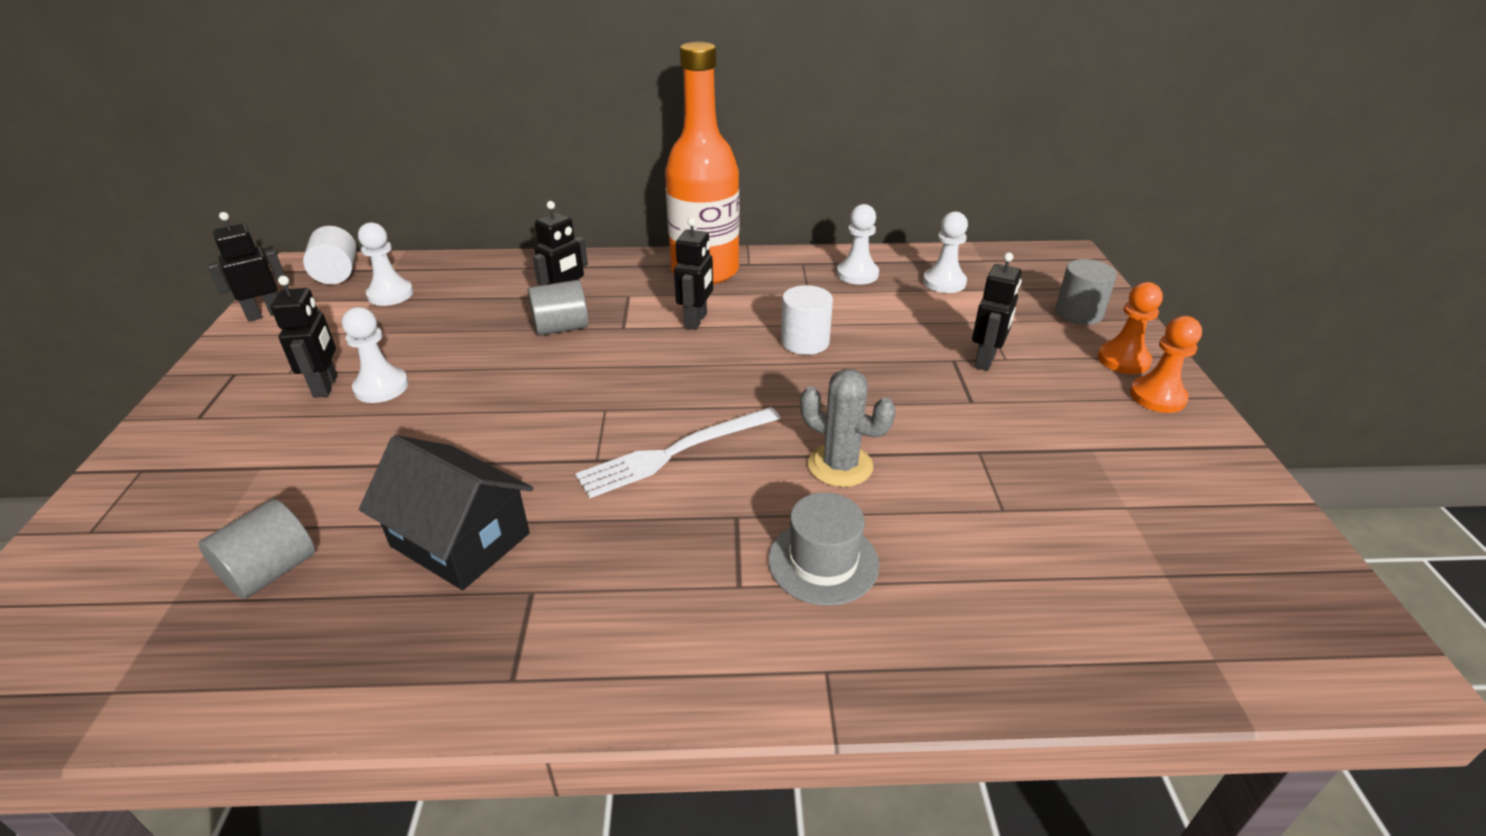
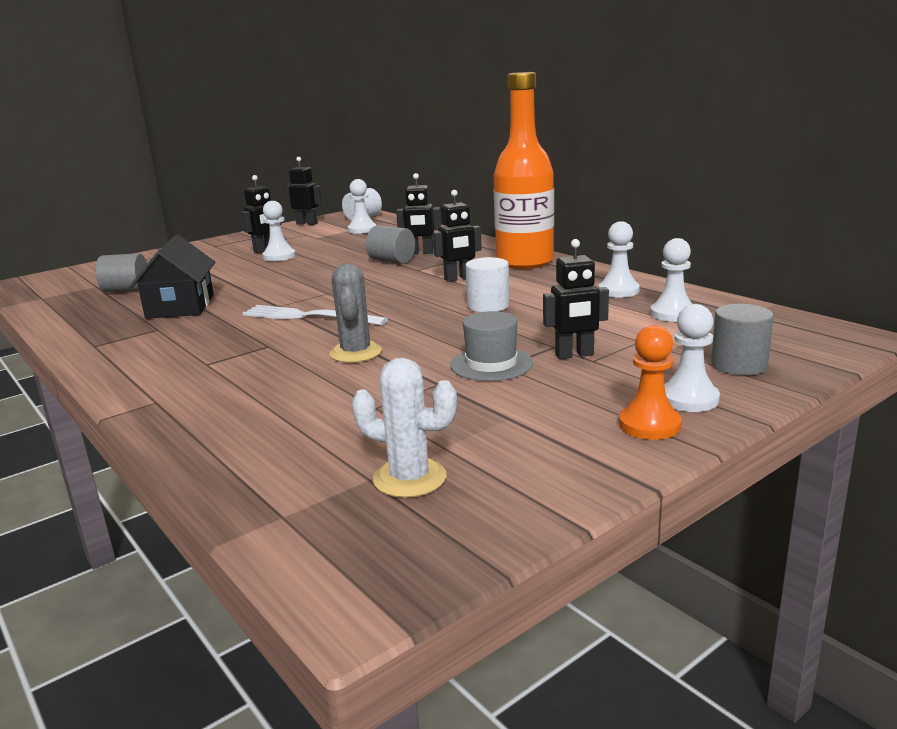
camera: 55 degrees right, 15 degrees down
grey hat [768,492,879,606] -> grey hat moved to [450,311,533,381]
orange pawn [1098,282,1163,374] -> white pawn [664,304,720,412]
none -> white cactus [352,358,457,498]

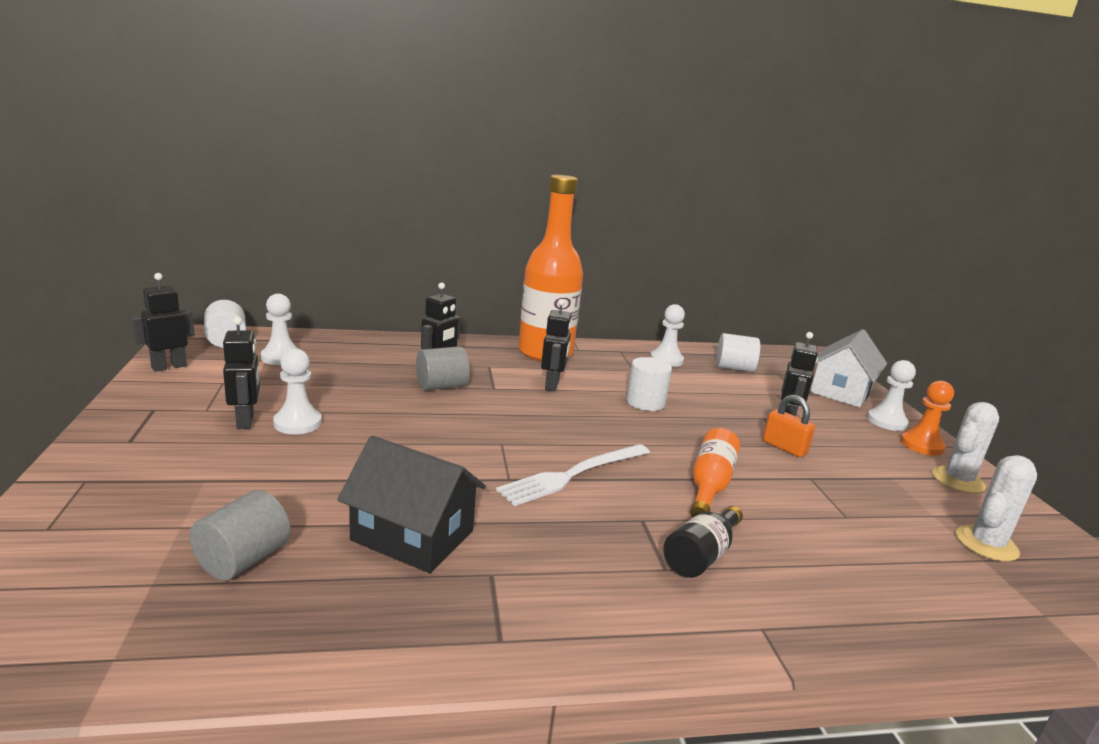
camera: 65 degrees left, 0 degrees up
grey cactus [329,263,382,363] -> orange bottle [690,428,740,517]
grey hat [450,311,533,381] -> orange padlock [763,395,815,457]
white pawn [650,238,692,322] -> white cylinder [716,333,760,372]
grey cylinder [711,304,774,376] -> white house [810,329,887,407]
none -> black bottle [663,506,743,578]
none -> white cactus [932,402,999,493]

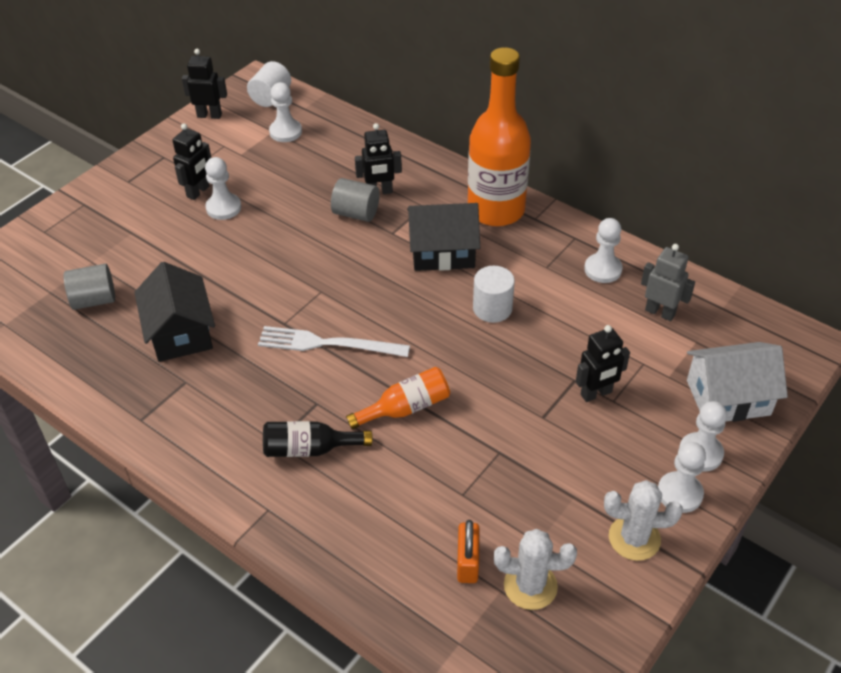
camera: 50 degrees right, 25 degrees up
black robot [541,299,572,392] -> black house [407,203,480,271]
white cylinder [716,333,760,372] -> grey robot [641,244,695,321]
orange padlock [763,395,815,457] -> orange padlock moved to [457,520,480,583]
orange pawn [900,381,954,456] -> white pawn [658,442,706,513]

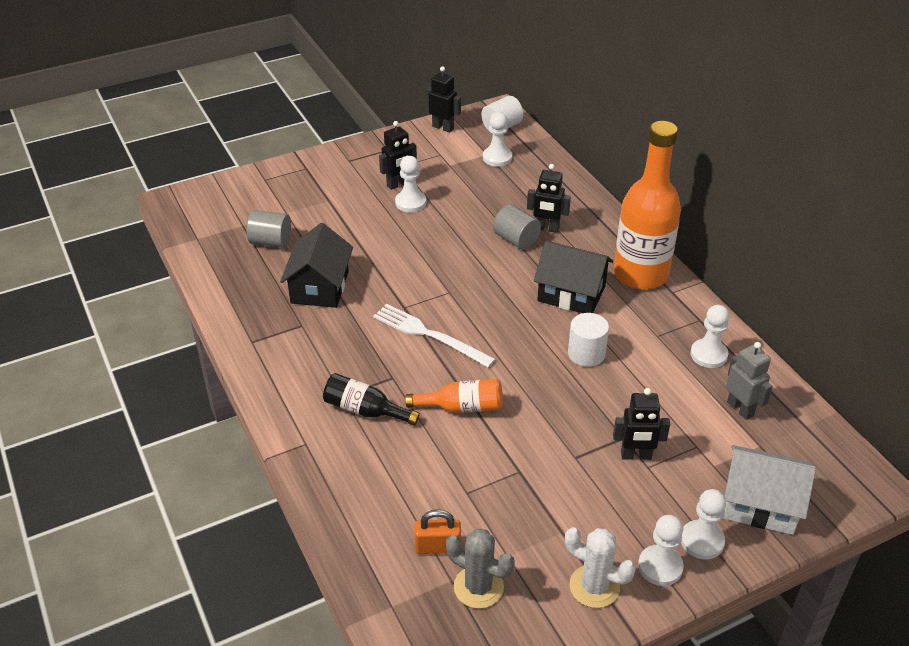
camera: 25 degrees right, 5 degrees down
orange padlock [457,520,480,583] -> orange padlock turned 60 degrees clockwise [414,509,461,554]
white cactus [494,529,577,610] -> grey cactus [446,529,515,609]

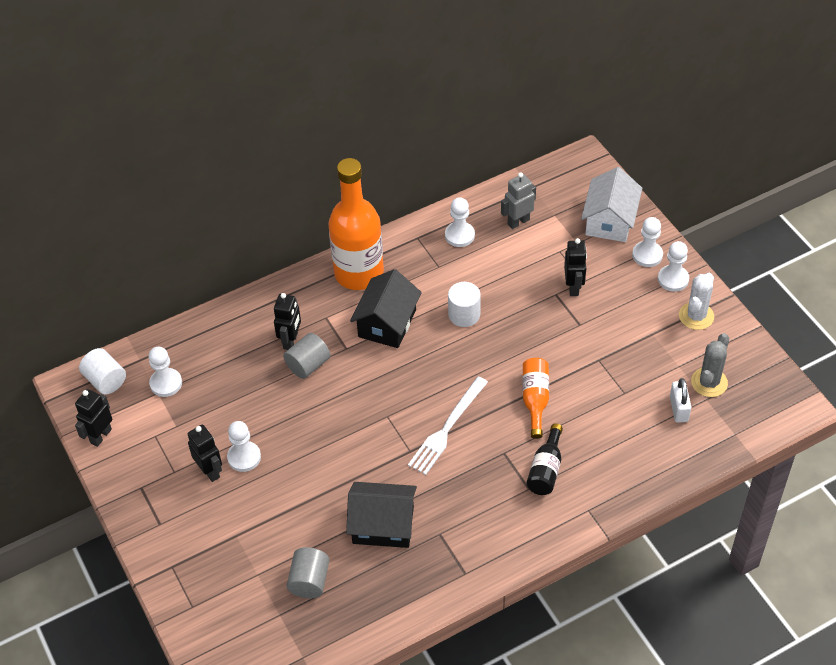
camera: 90 degrees left, 10 degrees up
orange padlock [414,509,461,554] -> white padlock [670,378,691,423]

